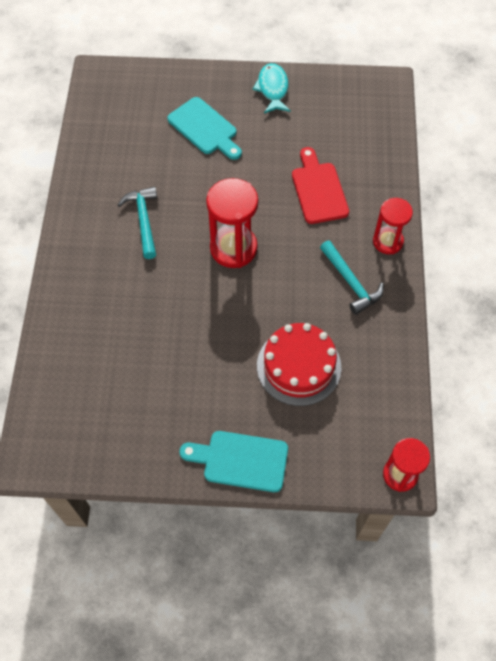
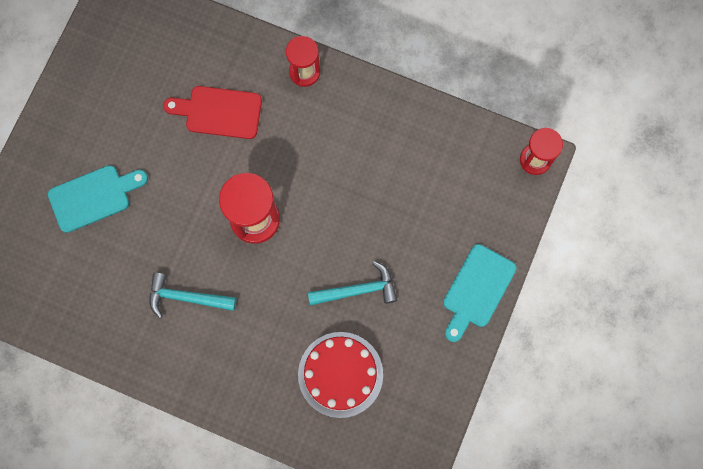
camera: 70 degrees left, 15 degrees up
turquoise fish [252,63,291,113] -> none
red cake [257,323,341,406] -> red cake moved to [298,332,383,418]
turquoise hammer [320,240,384,315] -> turquoise hammer moved to [308,261,397,306]

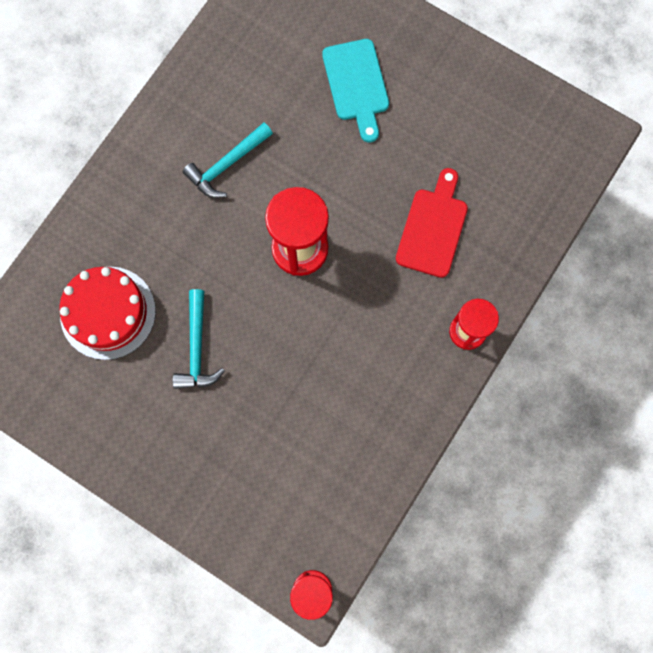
camera: 100 degrees right, 0 degrees up
turquoise hammer [149,272,236,318] -> turquoise hammer turned 150 degrees counterclockwise [182,123,273,198]
turquoise cutting board [443,244,517,342] -> none

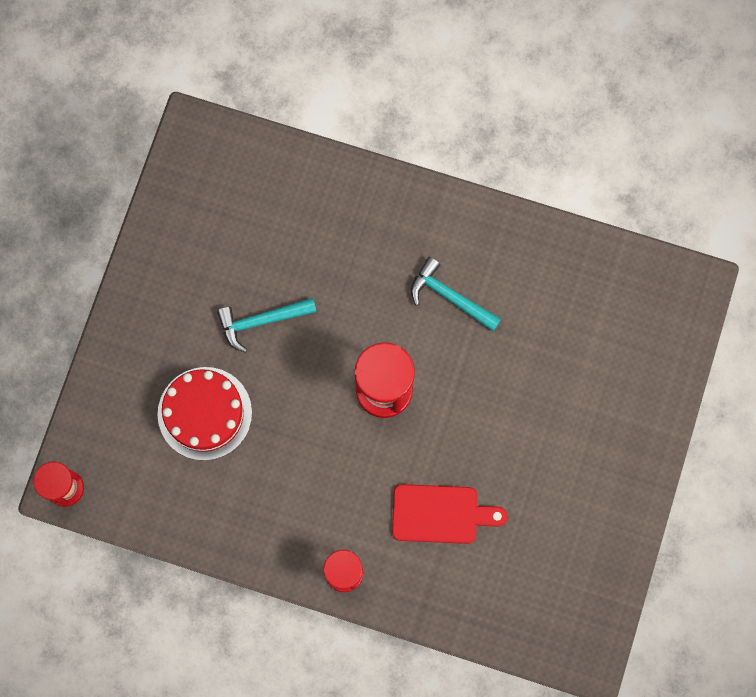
camera: 75 degrees right, 0 degrees up
red cake [60,267,156,360] -> red cake moved to [157,367,252,460]
turquoise cutting board [322,39,389,142] -> none

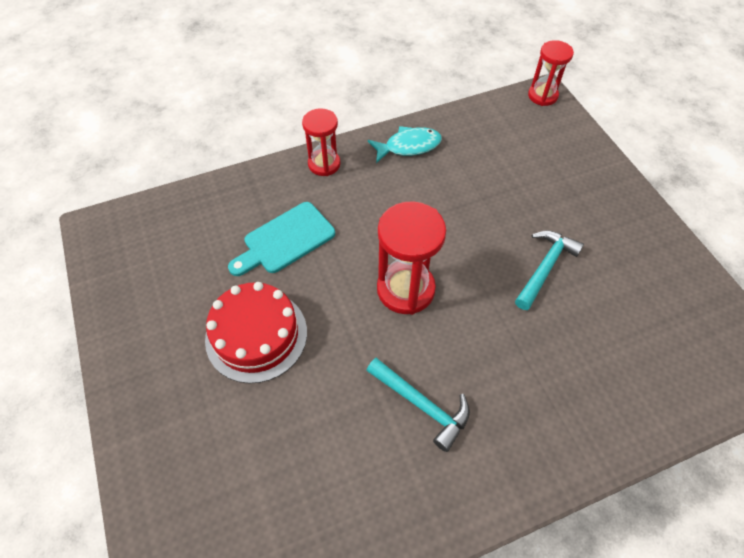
camera: 140 degrees right, 20 degrees down
red cake [157,367,252,460] -> red cake moved to [205,282,307,383]
red cutting board [392,484,508,544] -> turquoise cutting board [228,202,335,276]
turquoise hammer [411,257,501,331] -> turquoise hammer turned 45 degrees clockwise [366,358,470,452]
none -> turquoise fish [368,126,442,163]

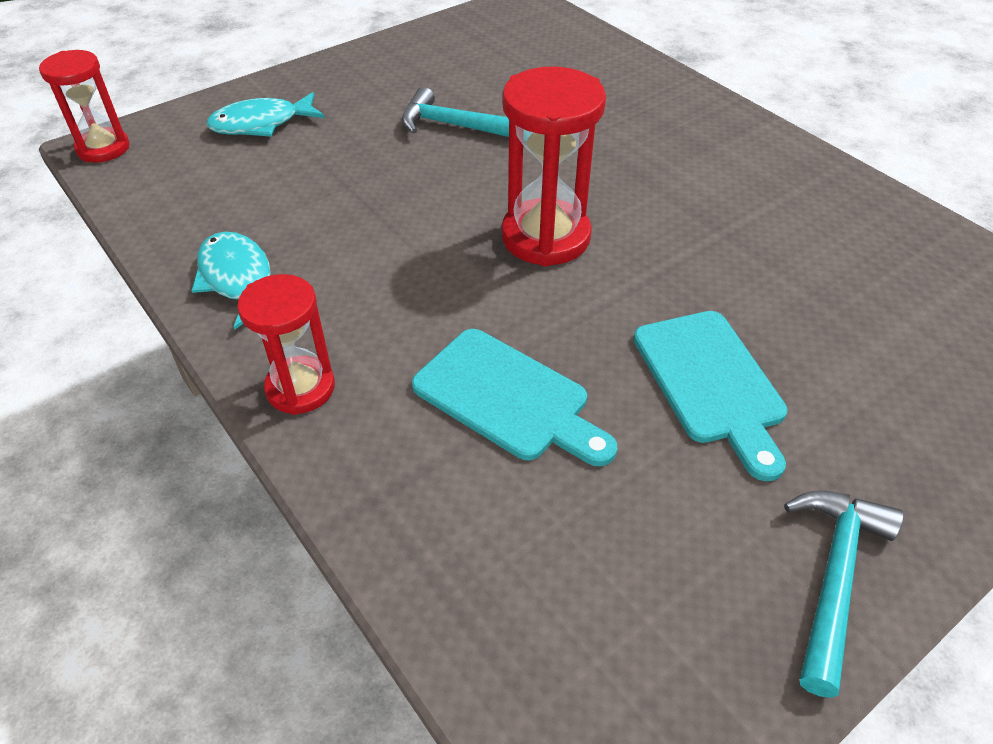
camera: 105 degrees left, 10 degrees down
red cake [205,282,307,383] -> turquoise cutting board [633,311,787,481]
turquoise hammer [366,358,470,452] -> turquoise hammer moved to [784,491,903,698]
none -> turquoise fish [206,92,325,137]

